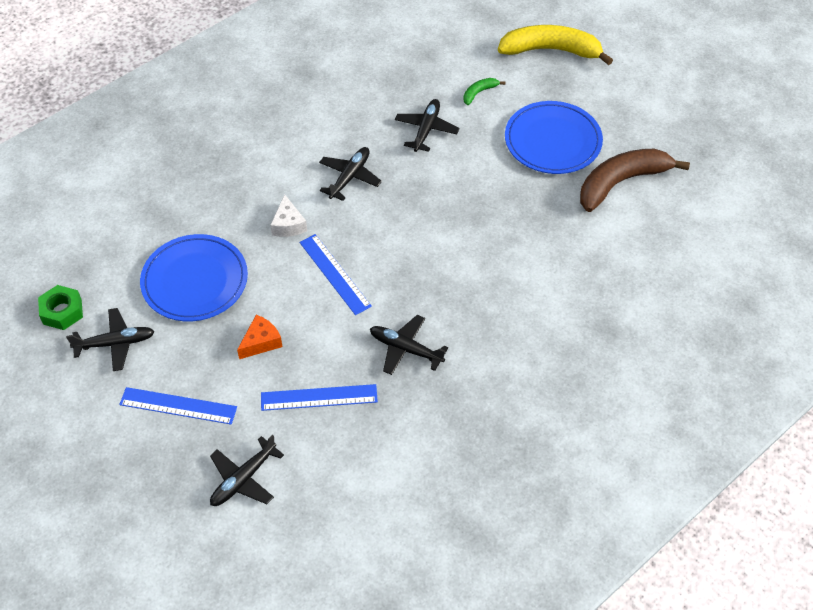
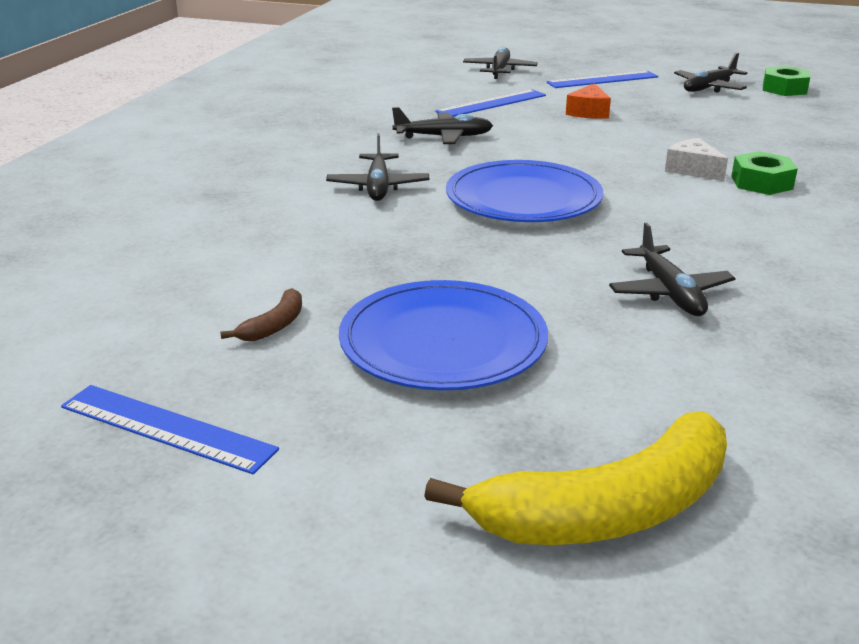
camera: 150 degrees right, 25 degrees down
blue plate [140,234,248,321] -> blue plate moved to [446,160,603,222]
blue ruler [300,234,372,315] -> blue ruler moved to [61,385,279,475]
black plane [319,147,382,201] -> black plane moved to [326,133,429,201]
green banana [464,78,505,105] -> none
brown banana [580,149,690,212] -> brown banana [220,288,302,341], size x0.43
none -> green nut [731,151,798,195]

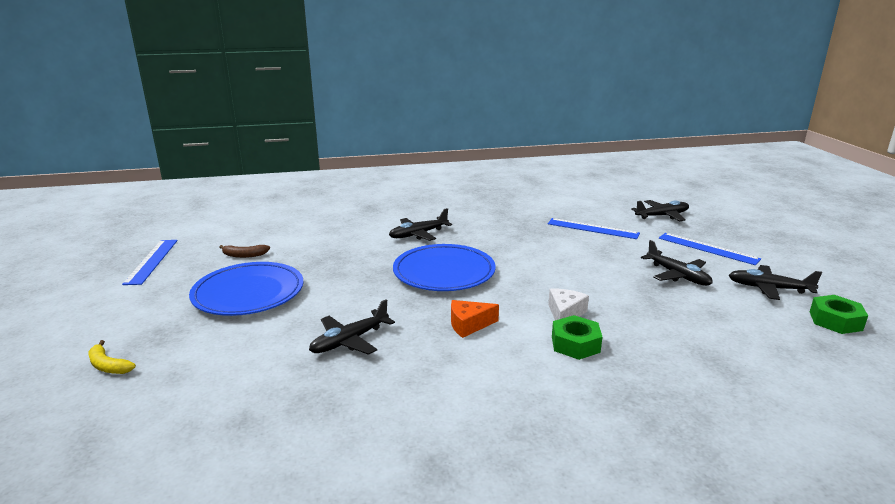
camera: 60 degrees right, 5 degrees down
black plane [392,107,493,144] -> black plane moved to [641,240,713,286]
yellow banana [424,412,727,545] -> yellow banana [88,340,136,374], size x0.43
orange cheese [566,83,611,119] -> orange cheese moved to [451,300,499,338]

